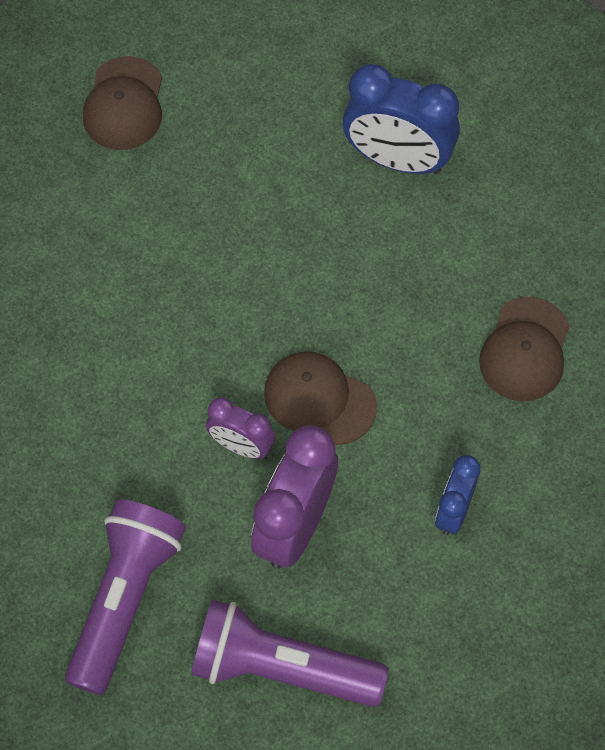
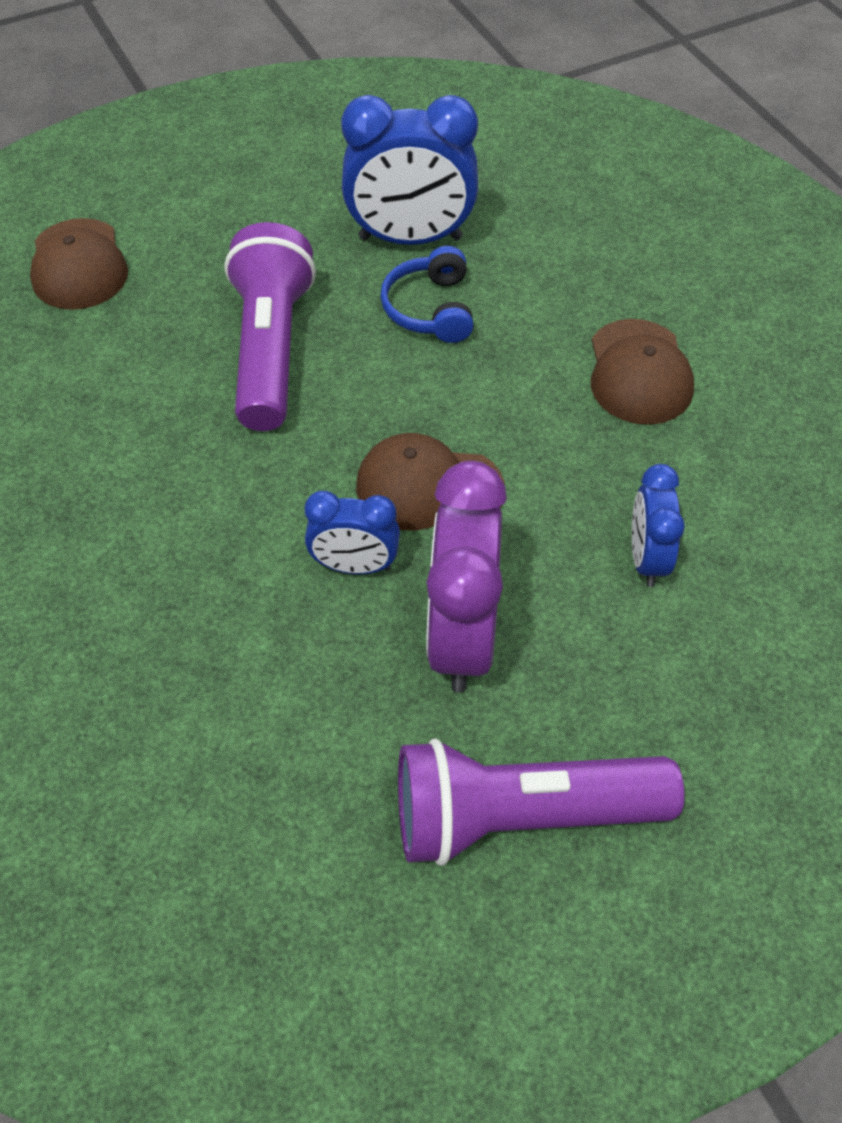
camera: 20 degrees left, 10 degrees down
purple flashlight [65,499,186,695] -> purple flashlight moved to [224,222,316,431]
purple clock [206,398,275,459] -> blue clock [305,491,400,574]
none -> blue headphones [380,246,474,343]

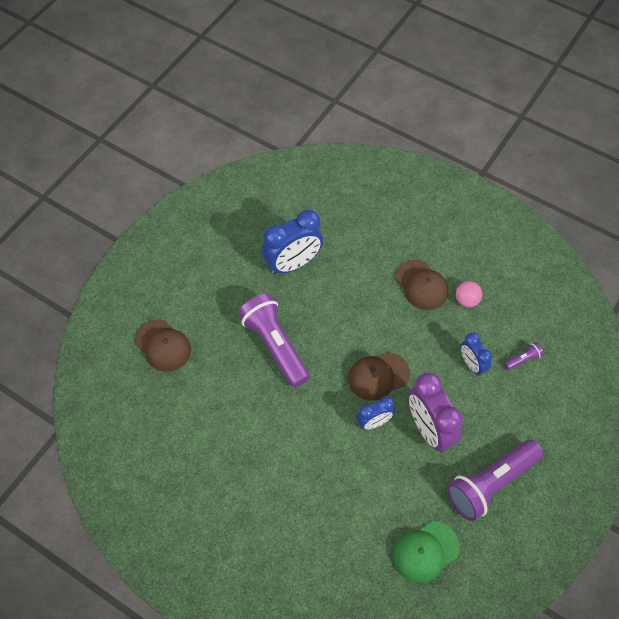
camera: 30 degrees left, 5 degrees up
blue headphones [380,246,474,343] -> none
none -> green cap [393,521,460,583]
none -> pink ball [456,281,482,307]
none -> purple flashlight [504,342,544,370]

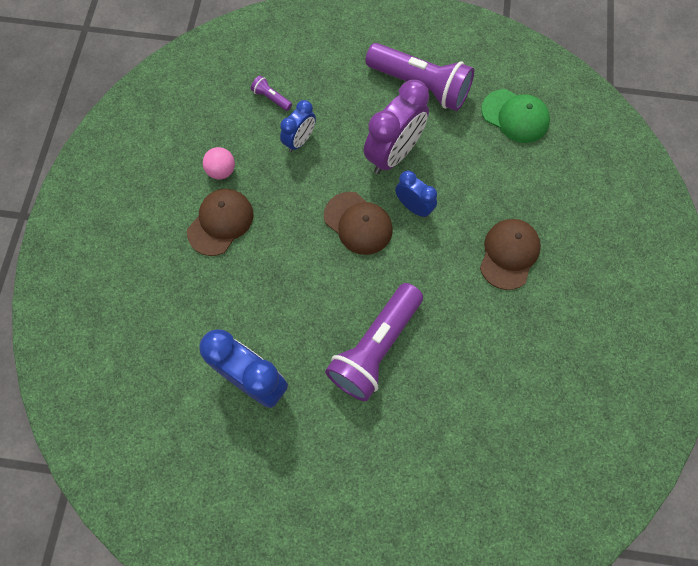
camera: 115 degrees left, 10 degrees up
brown cap [135,319,191,372] -> brown cap moved to [480,219,541,290]

